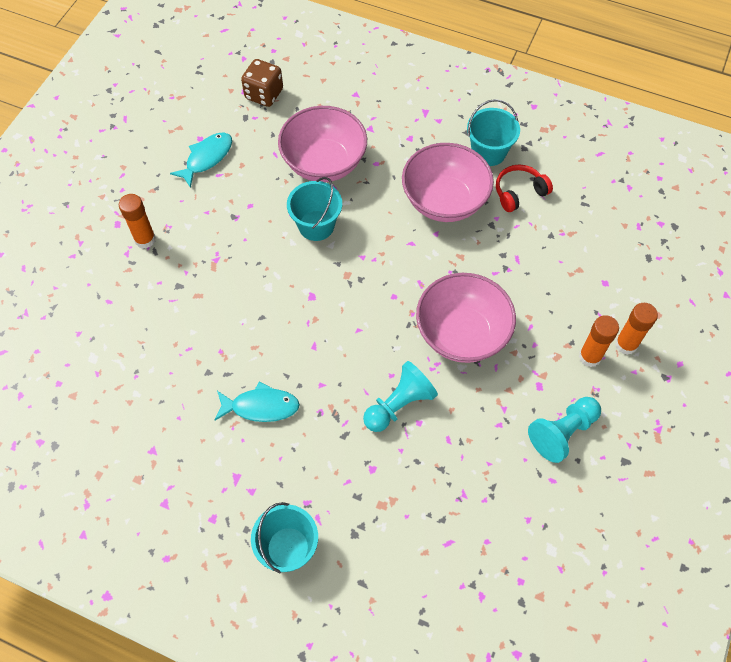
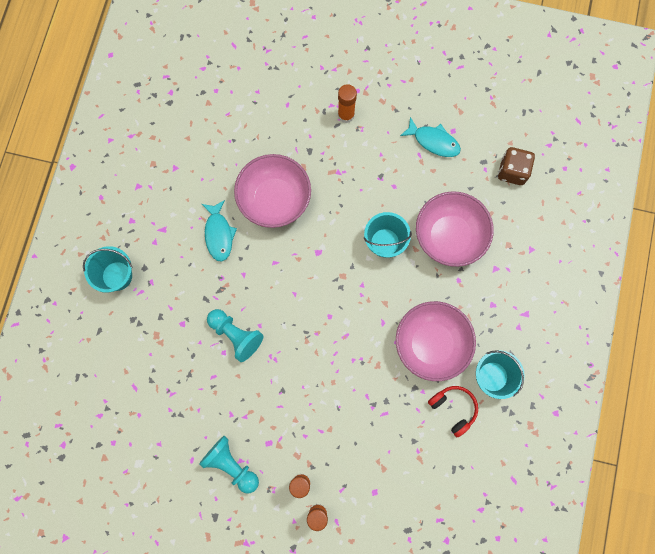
camera: 80 degrees right, 15 degrees up
pink bowl [416,273,516,363] -> pink bowl moved to [234,154,311,228]

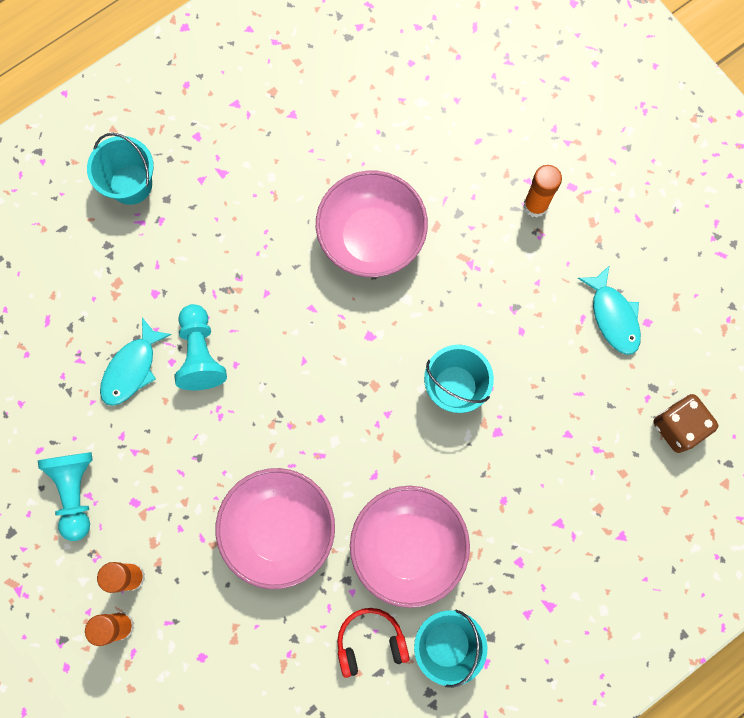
camera: 40 degrees right, 0 degrees up
turquoise fish [202,200,237,261] -> turquoise fish moved to [100,318,172,406]
pink bowl [416,191,494,267] -> pink bowl moved to [216,468,335,589]
red headphones [428,386,478,437] -> red headphones turned 105 degrees counterclockwise [337,608,409,678]

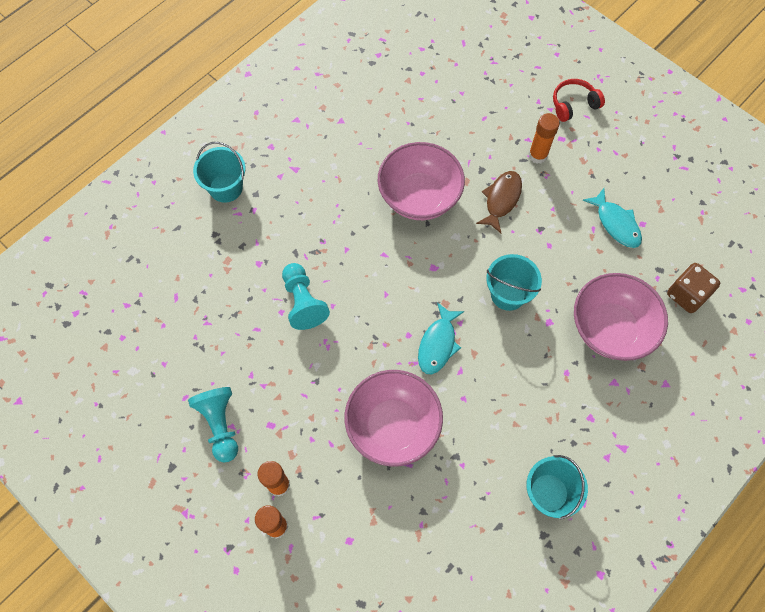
camera: 10 degrees left, 10 degrees down
turquoise fish [100,318,172,406] -> turquoise fish moved to [418,302,464,374]
red headphones [337,608,409,678] -> red headphones moved to [553,79,605,122]
pink bowl [350,486,470,608] -> pink bowl moved to [574,273,668,361]
none -> brown fish [476,171,522,233]

